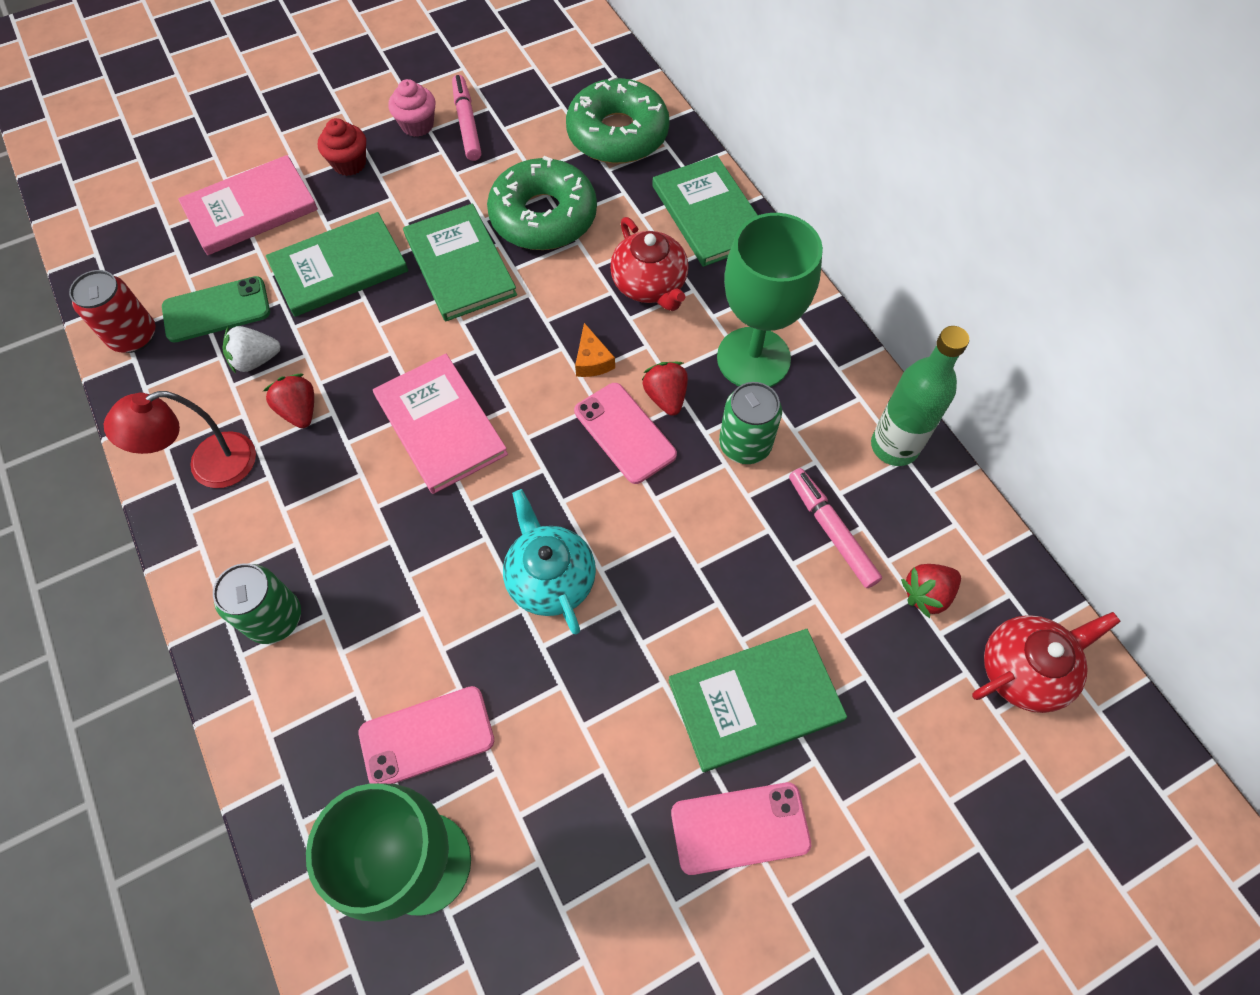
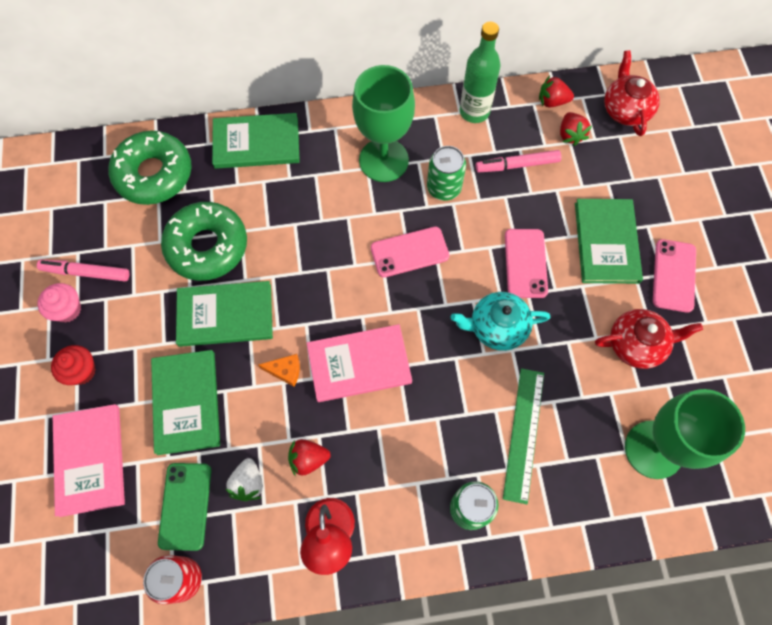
camera: 70 degrees left, 5 degrees up
pink phone [359,686,494,784] -> pink phone moved to [505,229,548,298]
orange cheese [575,323,615,377] -> orange cheese moved to [258,354,300,387]
red teapot [610,217,689,311] -> red teapot moved to [595,309,703,369]
red strawberry [642,362,688,416] -> red strawberry moved to [539,76,574,107]
none -> green ruler [503,368,544,504]

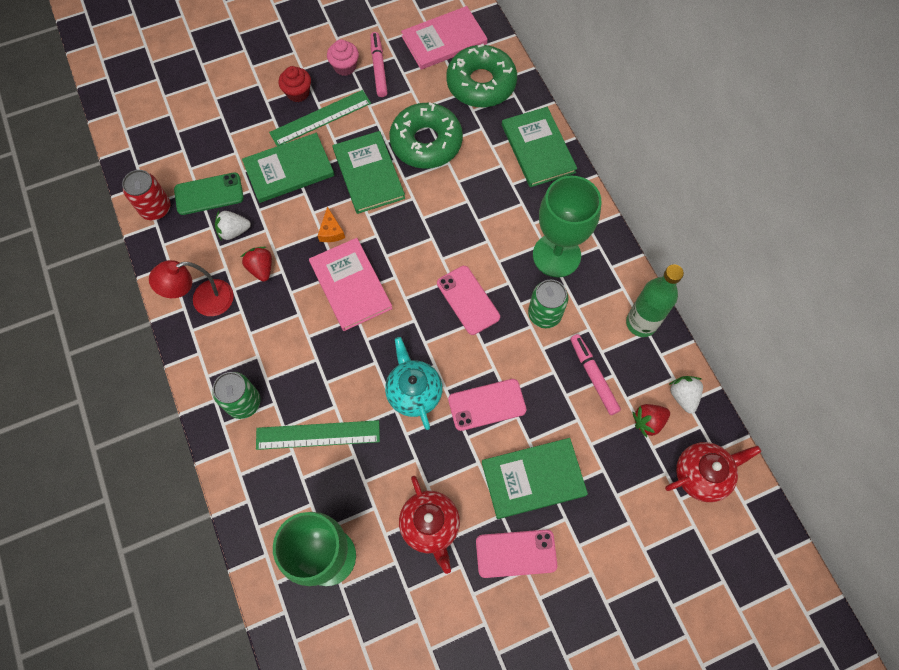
camera: 75 degrees right, 0 degrees up
pink book [53,404,125,517] -> pink book moved to [401,6,487,70]
red strawberry [539,76,574,107] -> white strawberry [669,376,703,414]
none -> green ruler [269,90,371,146]

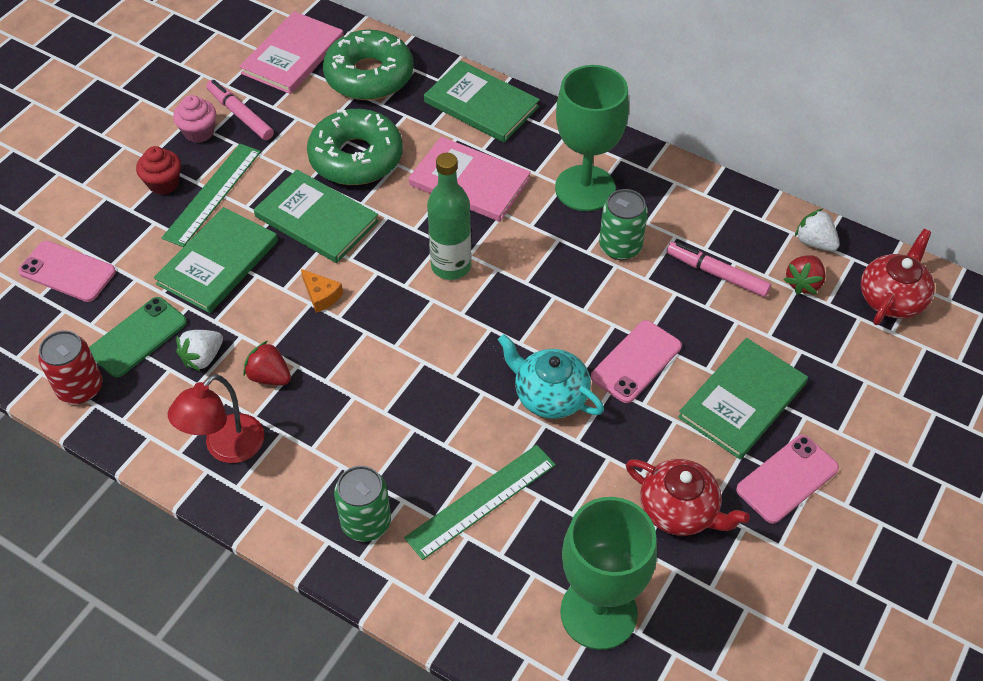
camera: 35 degrees left, 15 degrees down
pink book [309,238,393,331] -> pink book moved to [409,137,531,222]
pink phone [437,266,500,335] -> pink phone moved to [18,241,116,302]
green bottle [626,264,684,337] -> green bottle moved to [427,153,471,280]

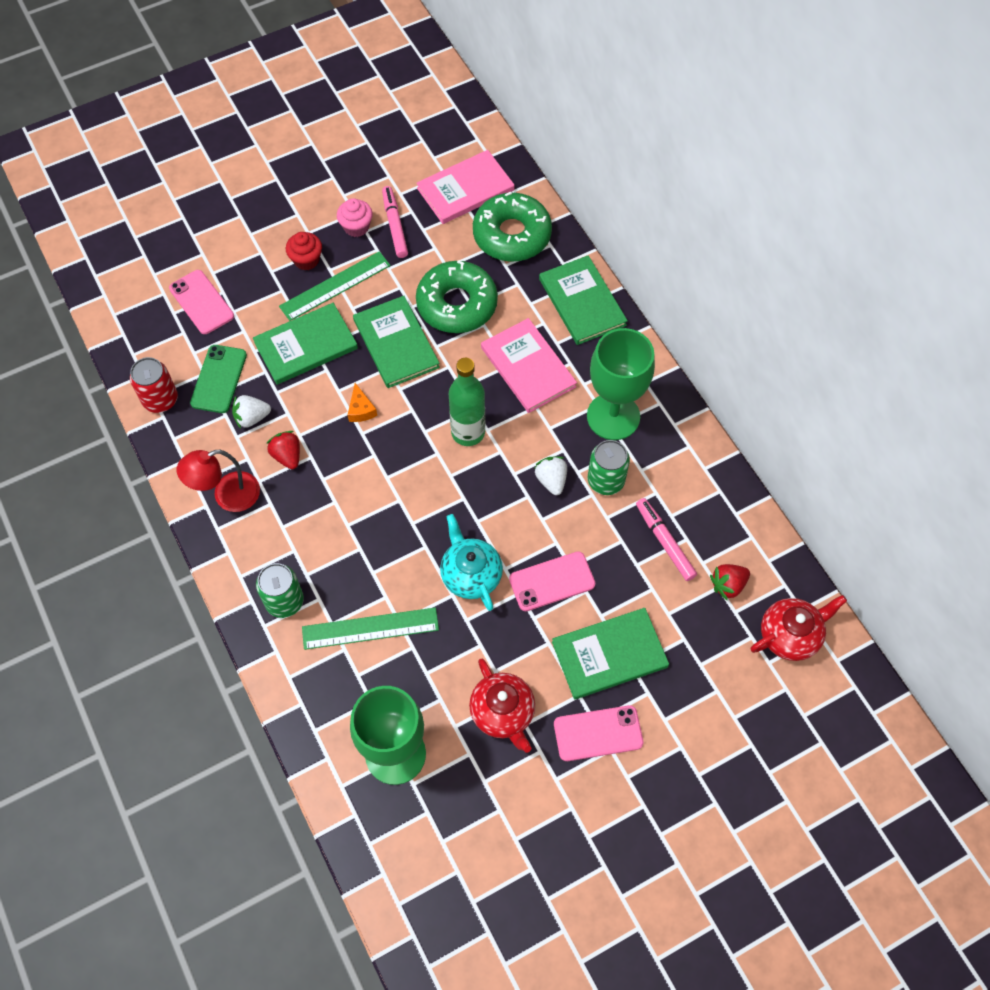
camera: 30 degrees right, 10 degrees up
green phone [89,297,187,378] -> green phone turned 60 degrees counterclockwise [190,345,247,413]
white strawberry [795,208,839,251] -> white strawberry moved to [534,456,567,495]

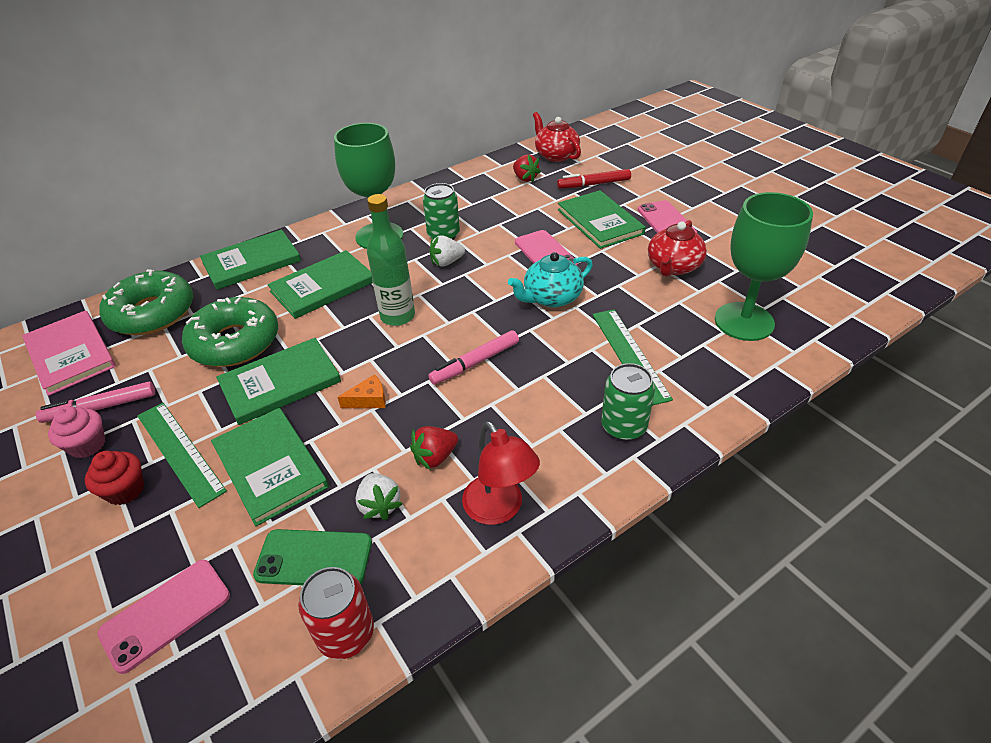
camera: 95 degrees left, 20 degrees down
red teapot [469,659,535,753] -> red teapot turned 150 degrees clockwise [648,220,707,277]
pink book [481,318,577,413] -> green book [267,250,373,319]
pink marker [636,498,697,581] -> pink marker moved to [428,330,519,385]
none -> red marker [557,169,631,189]

